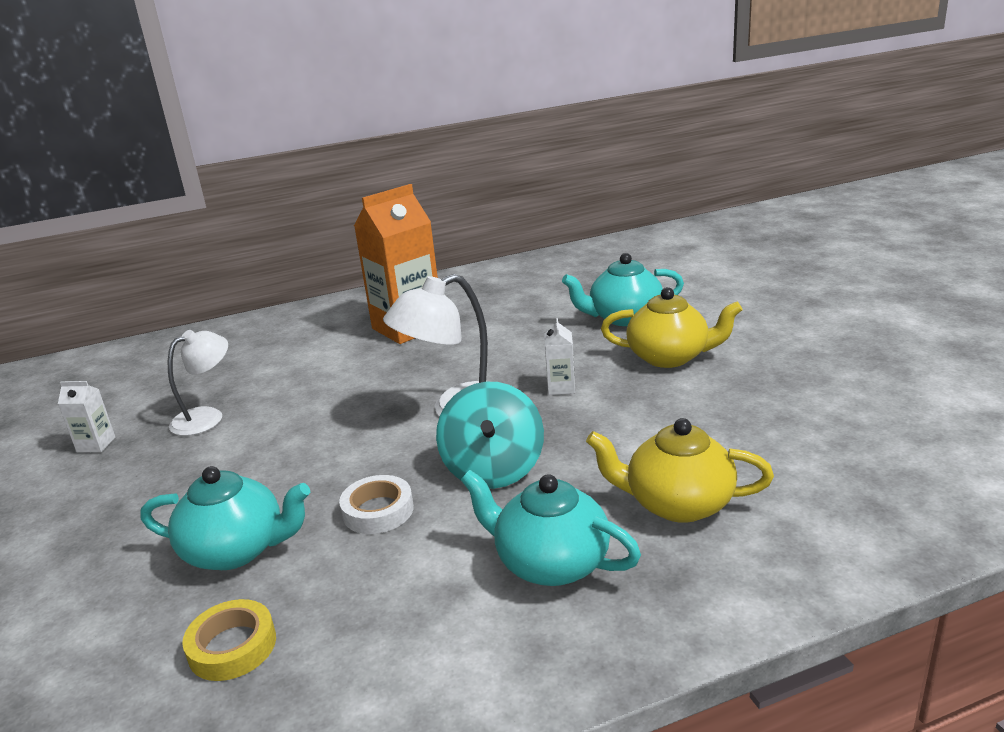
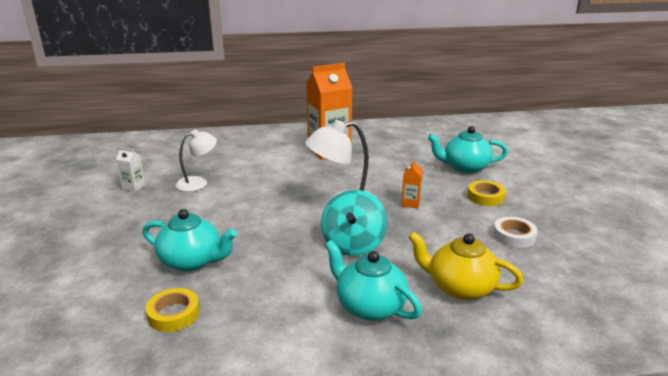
camera: 10 degrees right, 0 degrees up
white tape [339,475,414,534] -> white tape moved to [493,217,538,248]
white carton [544,318,575,395] -> orange carton [401,159,423,208]
yellow teapot [601,287,742,368] -> yellow tape [467,180,506,206]

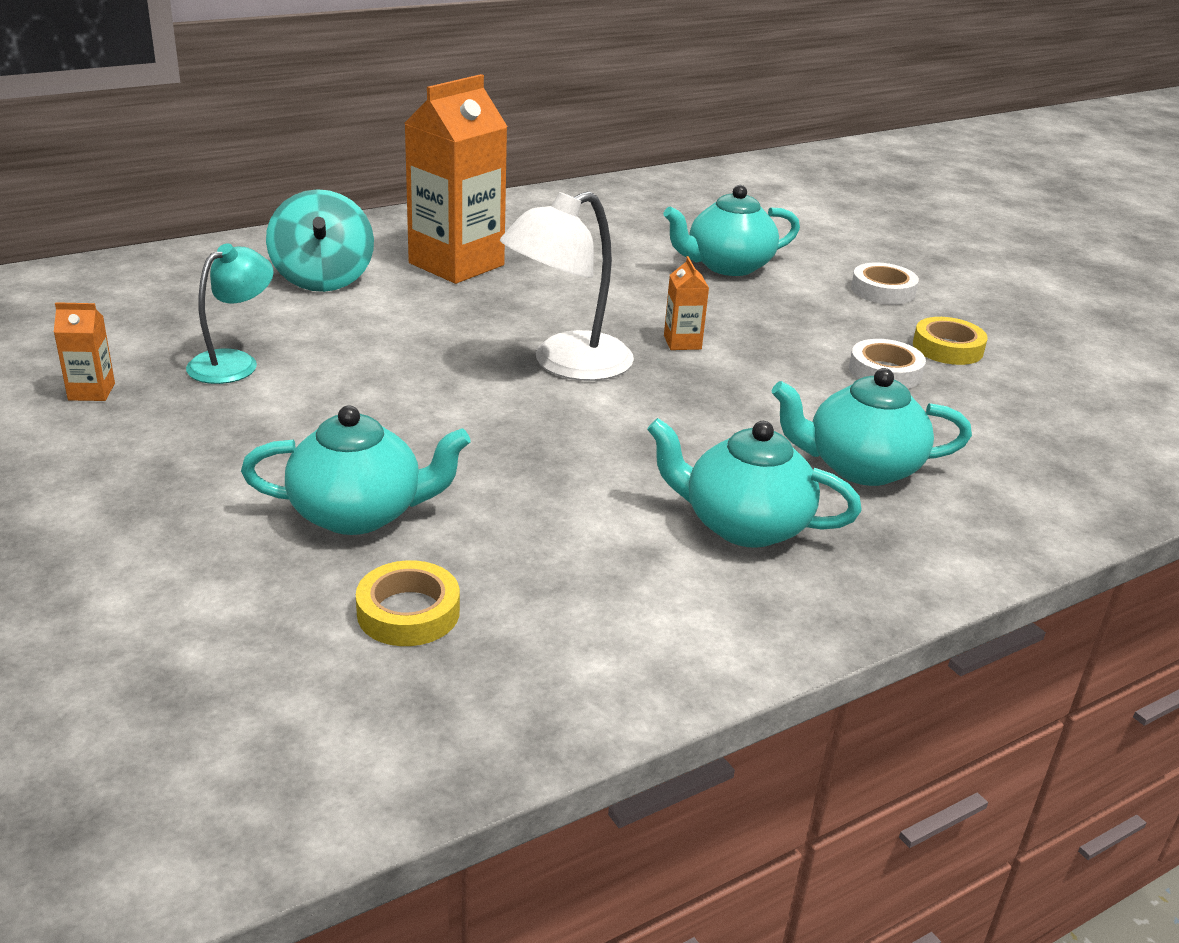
camera: 25 degrees left, 5 degrees up
white carton [116,147,145,192] -> orange carton [54,302,115,401]
white lamp [175,130,217,192] -> turquoise lamp [186,243,274,384]
turquoise spinning top [321,190,387,256] -> turquoise spinning top moved to [266,189,374,292]
yellow teapot [408,231,523,300] -> turquoise teapot [772,368,972,486]
yellow tape [467,180,506,206] -> yellow tape moved to [913,317,988,365]
none -> white tape [851,263,919,305]

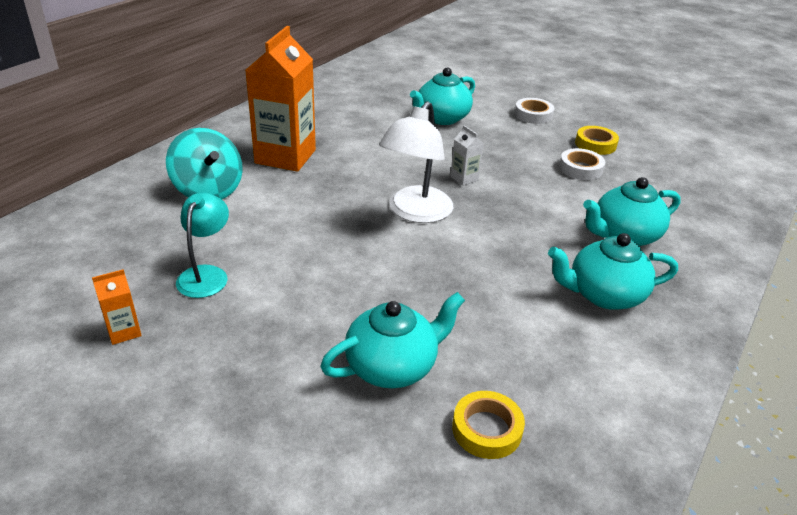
camera: 25 degrees left, 5 degrees up
orange carton [664,256,709,350] -> white carton [450,125,484,186]

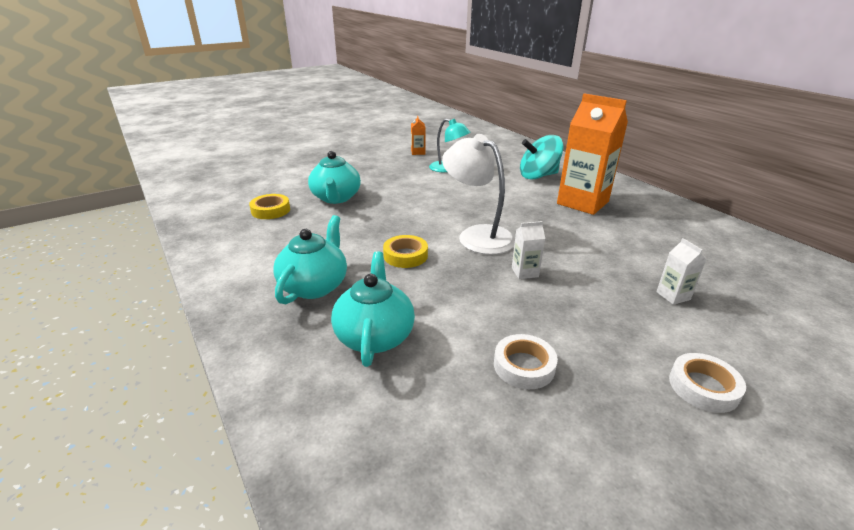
camera: 115 degrees right, 5 degrees down
turquoise teapot [410,68,475,125] -> white carton [656,238,706,305]
yellow tape [575,126,619,155] -> yellow tape moved to [383,235,428,268]

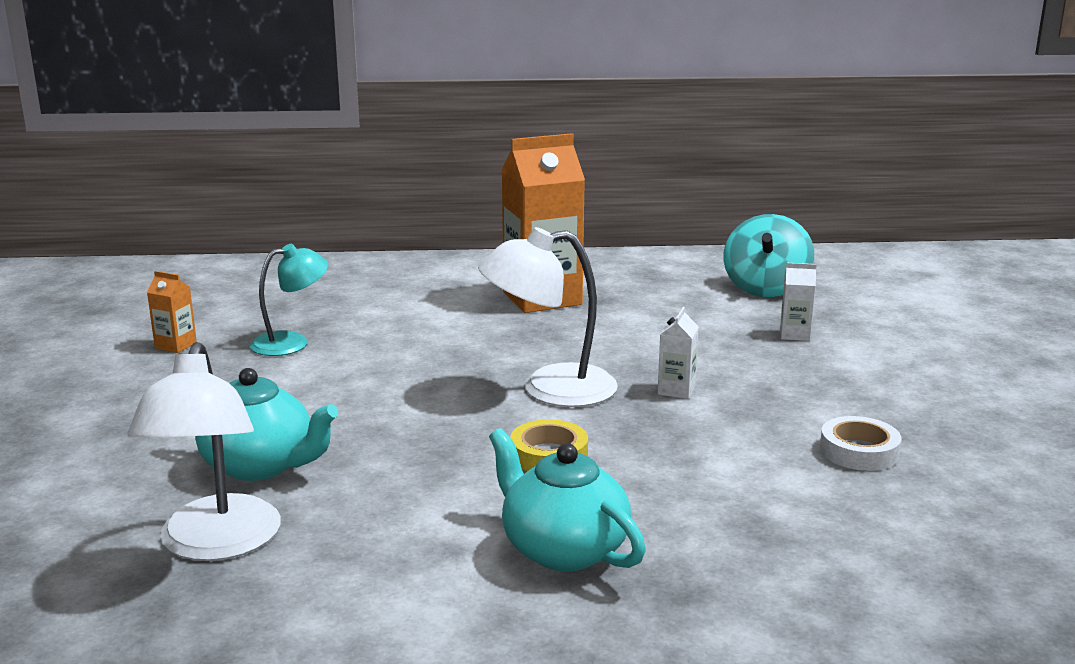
camera: 60 degrees left, 10 degrees down
yellow tape [249,194,290,219] -> white lamp [128,342,281,561]
turquoise teapot [331,251,415,367] -> none
turquoise spinning top [520,135,563,180] -> turquoise spinning top moved to [723,214,814,297]
white tape [669,353,746,413] -> none

